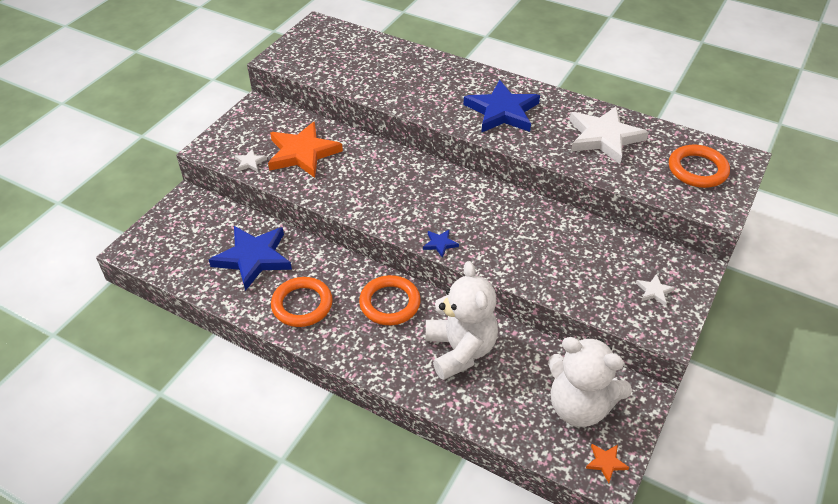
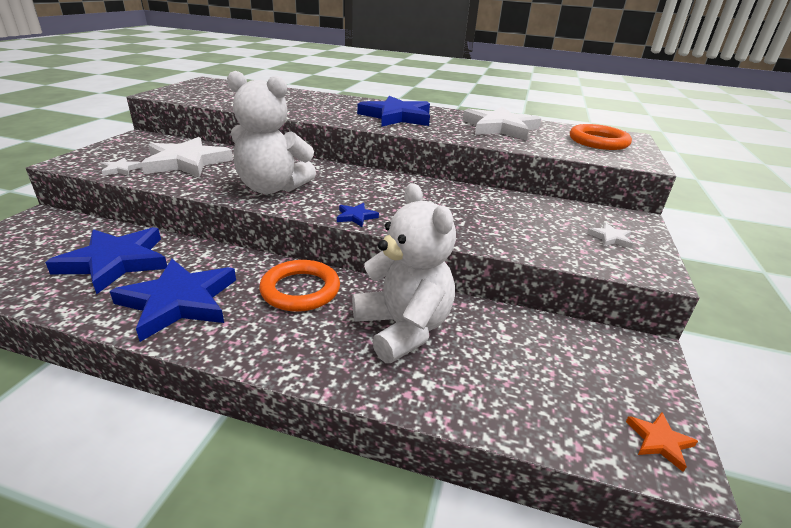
camera: 15 degrees left, 15 degrees down
orange star [268,121,343,178] -> white star [141,137,233,177]
orange ring [271,277,333,327] -> blue star [110,259,236,342]
white teddy bear [548,337,632,427] -> white teddy bear moved to [227,71,316,194]

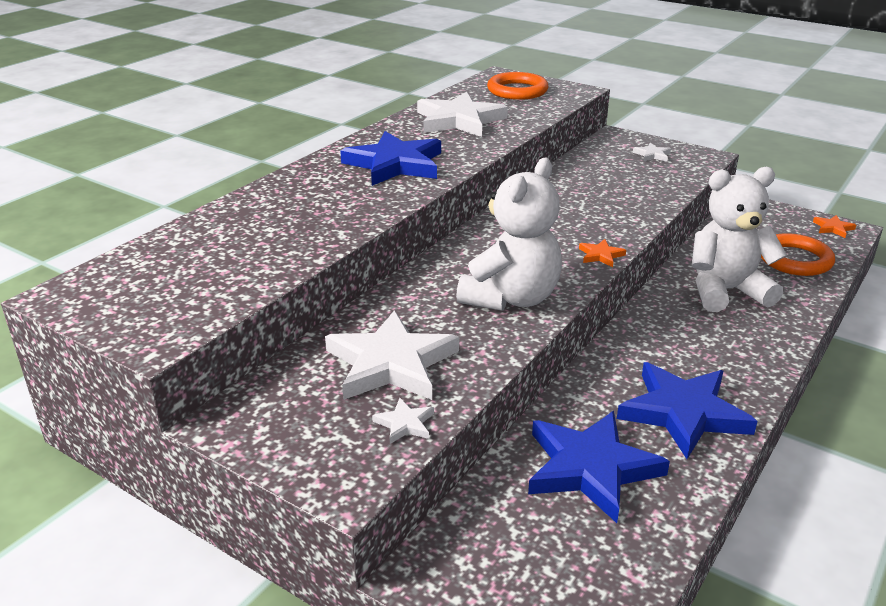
camera: 70 degrees left, 0 degrees up
orange ring [259,260,340,312] -> orange ring moved to [761,233,835,276]
blue star [337,203,379,227] -> orange star [579,239,626,267]

